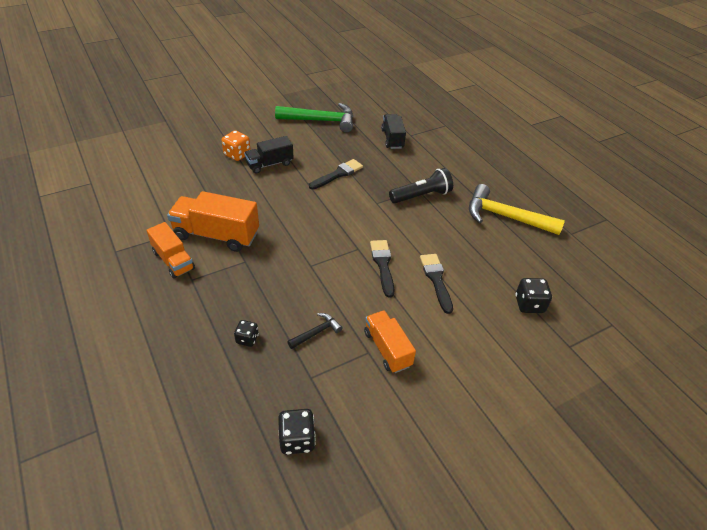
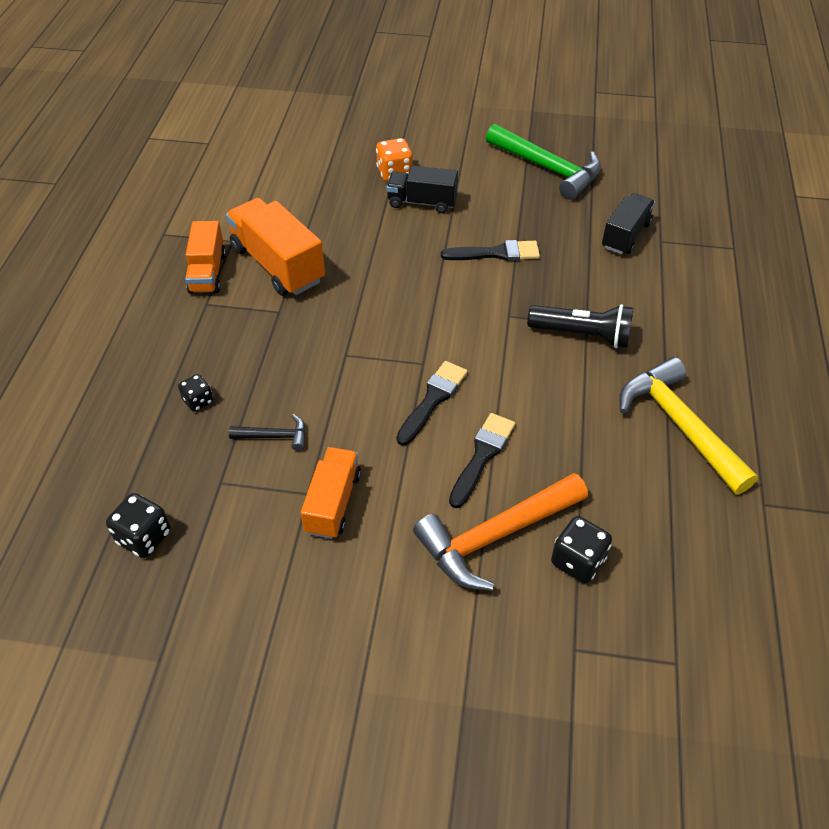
camera: 40 degrees right, 5 degrees up
none -> orange hammer [413,473,588,591]

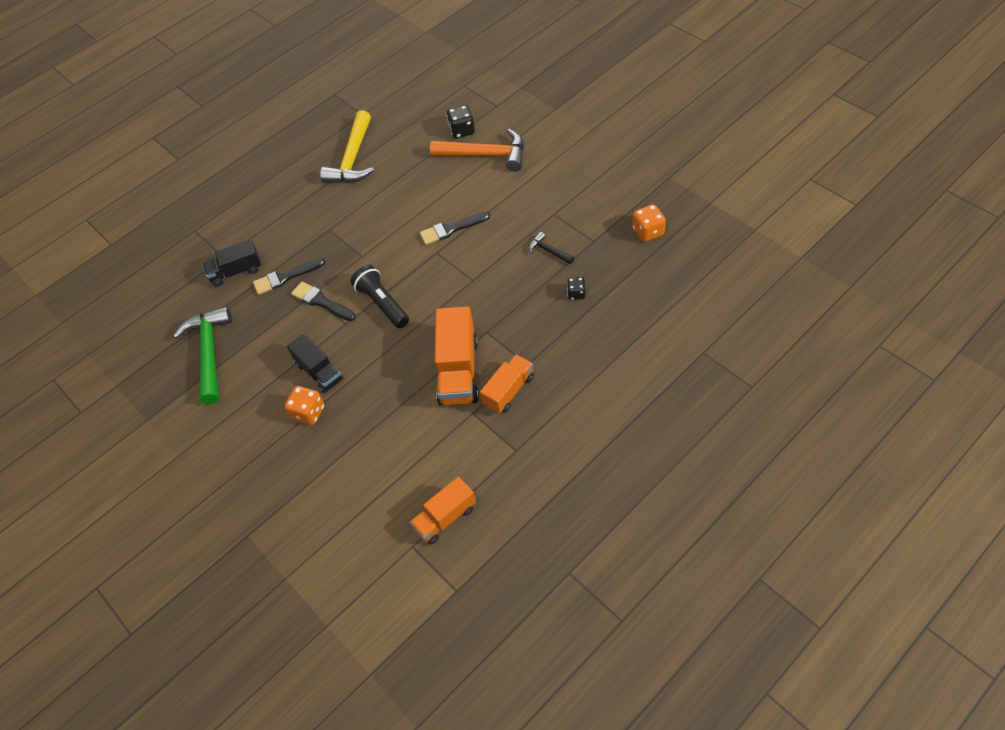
camera: 135 degrees left, 5 degrees up
black dice [106,493,171,558] -> orange dice [633,204,666,242]
orange truck [301,447,361,539] -> orange truck moved to [410,477,476,545]
black brush [449,413,515,508] -> black brush moved to [253,258,325,295]
black flashlight [527,304,633,348] -> black flashlight moved to [350,265,409,328]

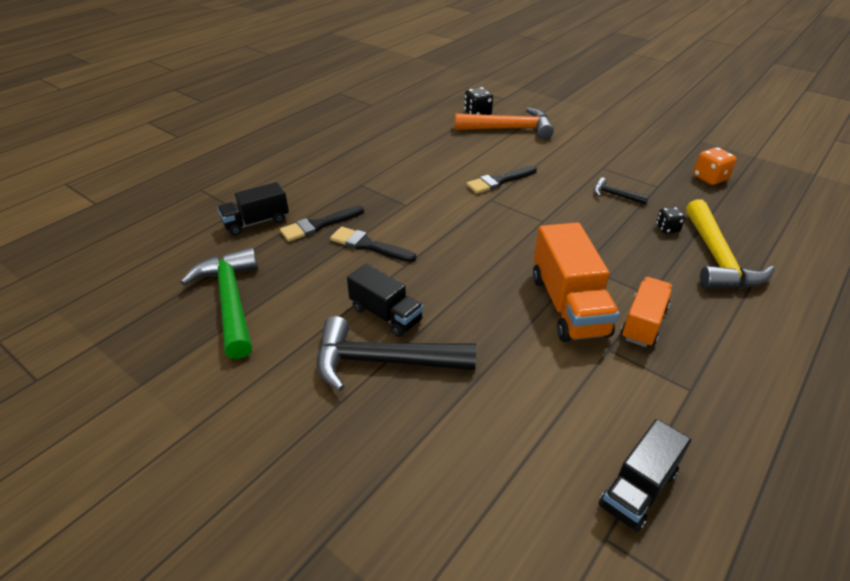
camera: 15 degrees left, 15 degrees down
orange dice [285,386,324,425] -> black hammer [317,316,476,391]
yellow hammer [320,110,374,183] -> yellow hammer moved to [686,199,775,289]
black flashlight [350,265,409,328] -> none
orange truck [410,477,476,545] -> black truck [598,419,691,532]

